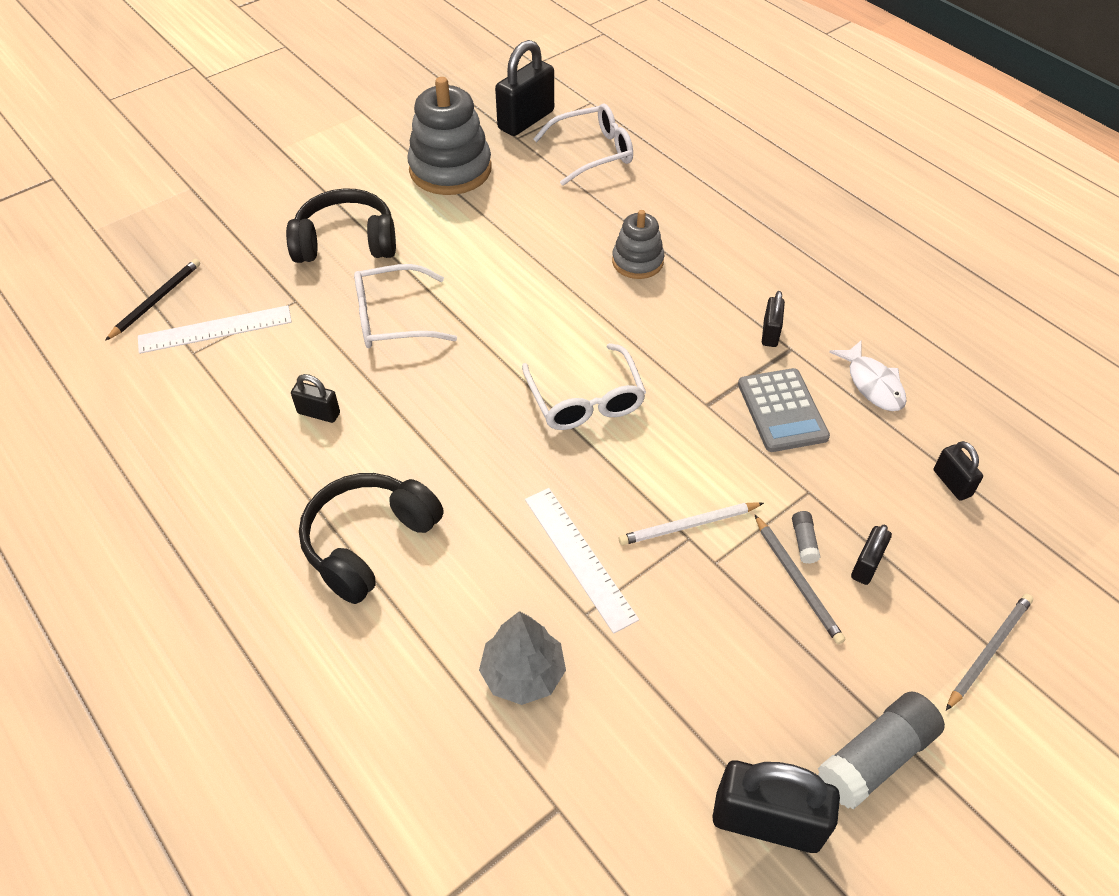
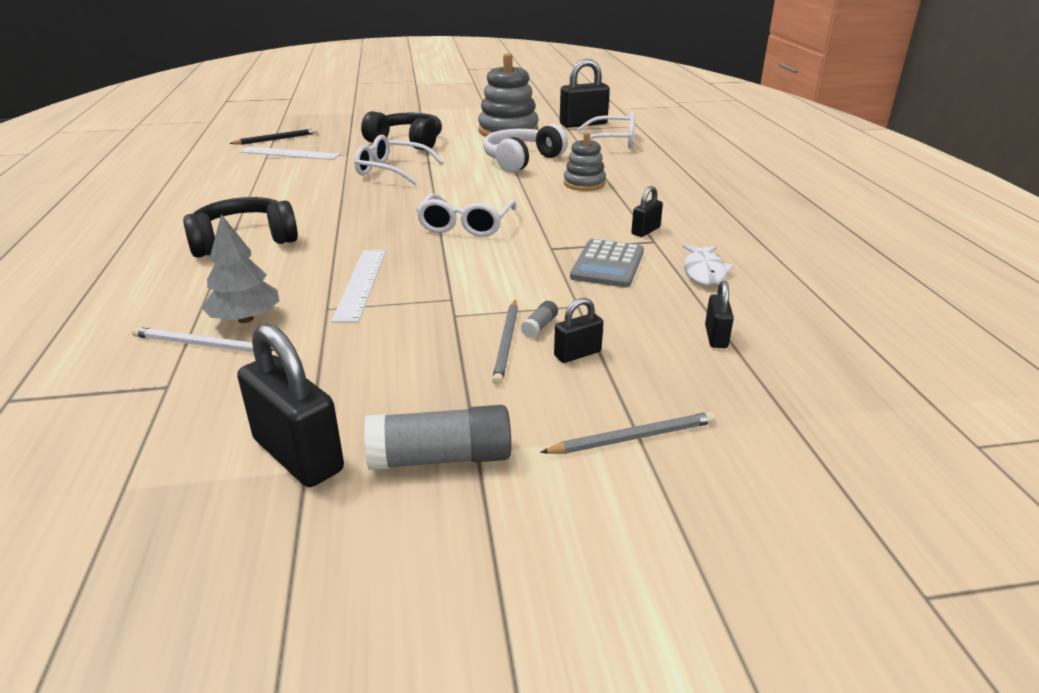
camera: 30 degrees right, 20 degrees down
black padlock [291,374,340,423] -> none
white pencil [619,502,764,545] -> white pencil moved to [132,327,274,353]
none -> white headphones [483,124,568,173]

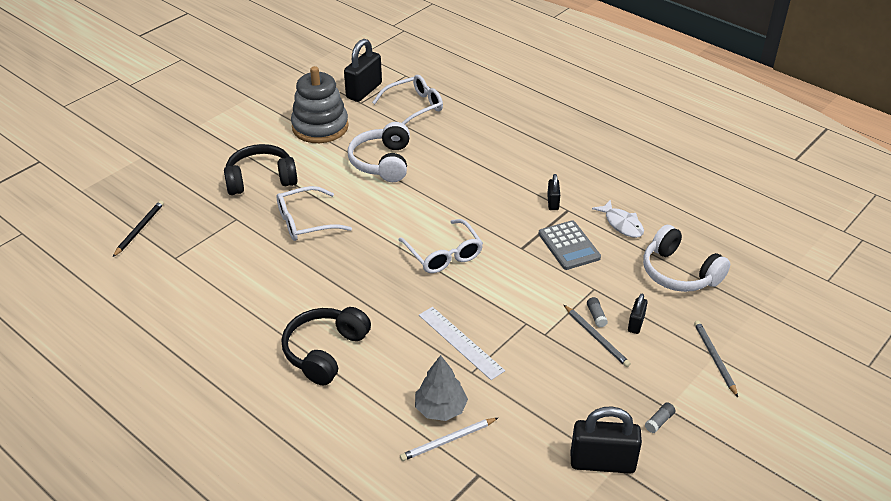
camera: 40 degrees left, 10 degrees up
white ruler [239,147,340,160] -> none
grey glue stick [364,405,511,470] -> grey glue stick [645,402,675,433], size x0.45
grey pencil [540,412,716,454] -> grey pencil turned 45 degrees counterclockwise [694,320,738,397]
grey stacking toy [564,132,606,191] -> none
black padlock [705,281,734,348] -> white headphones [643,225,730,292]

